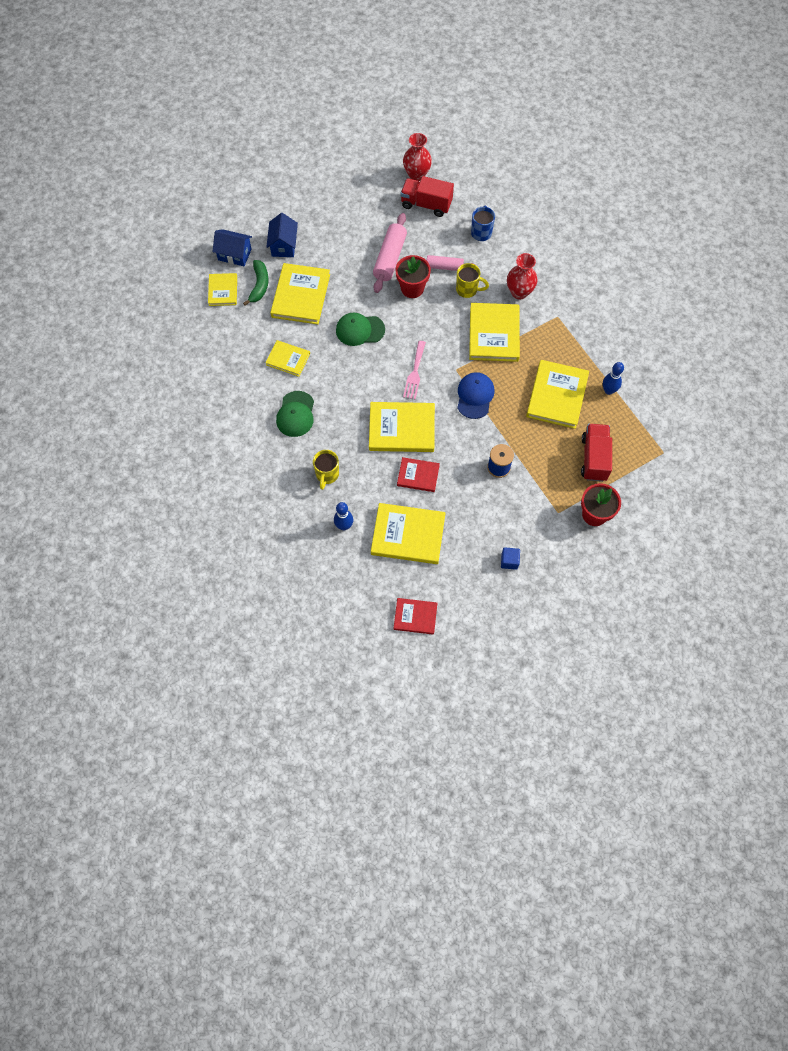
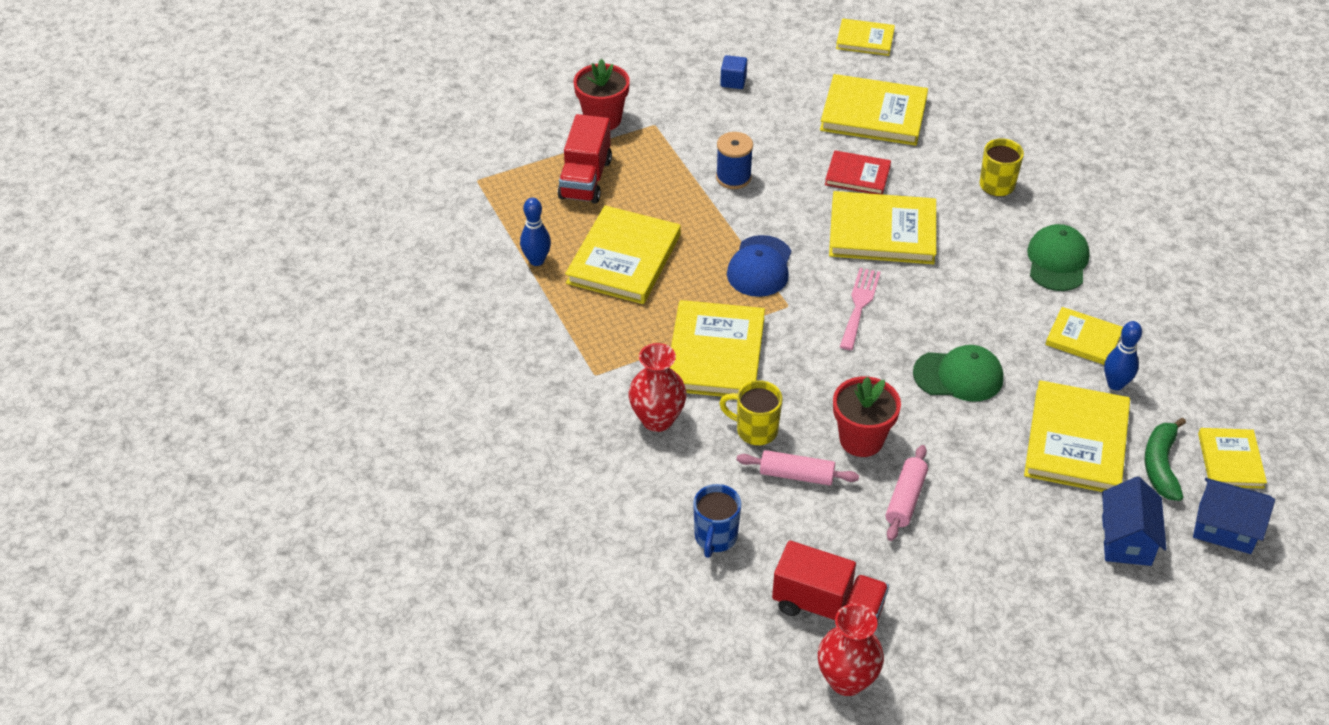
camera: 175 degrees left, 20 degrees down
blue bowling pin [334,502,353,530] -> blue bowling pin moved to [1104,321,1142,390]
pink rolling pin [373,213,407,293] -> pink rolling pin [886,445,928,541], size x0.63
red book [394,598,437,635] -> yellow book [836,18,895,56]

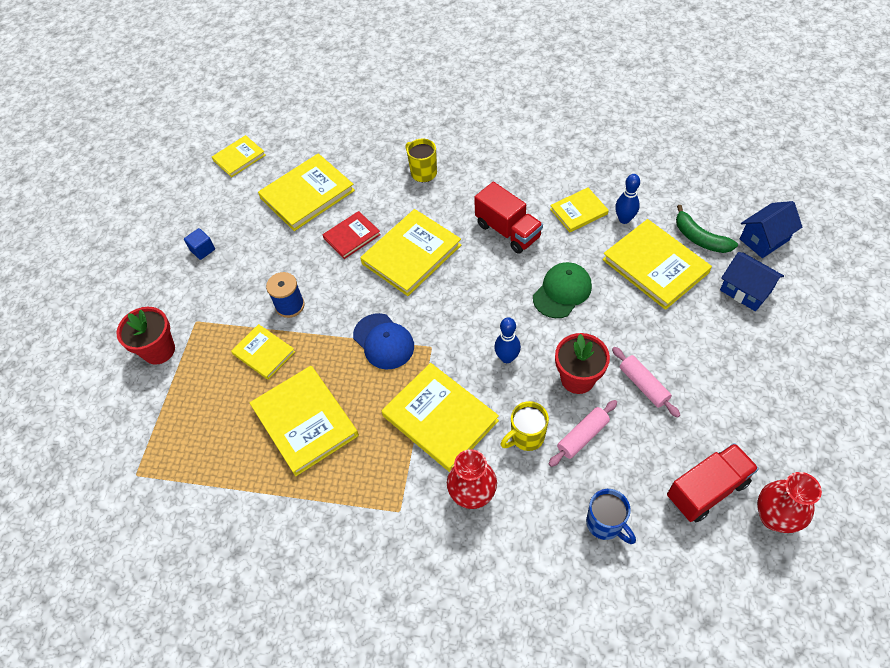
camera: 50 degrees left, 10 degrees up
blue bowling pin [520,198,551,266] -> blue bowling pin moved to [494,317,521,363]
red truck [558,114,612,204] -> red truck moved to [474,182,543,254]
pink fork [840,268,881,350] -> none
green cap [1027,224,1090,291] -> none
yellow book [1198,428,1267,489] -> yellow book moved to [231,324,295,380]

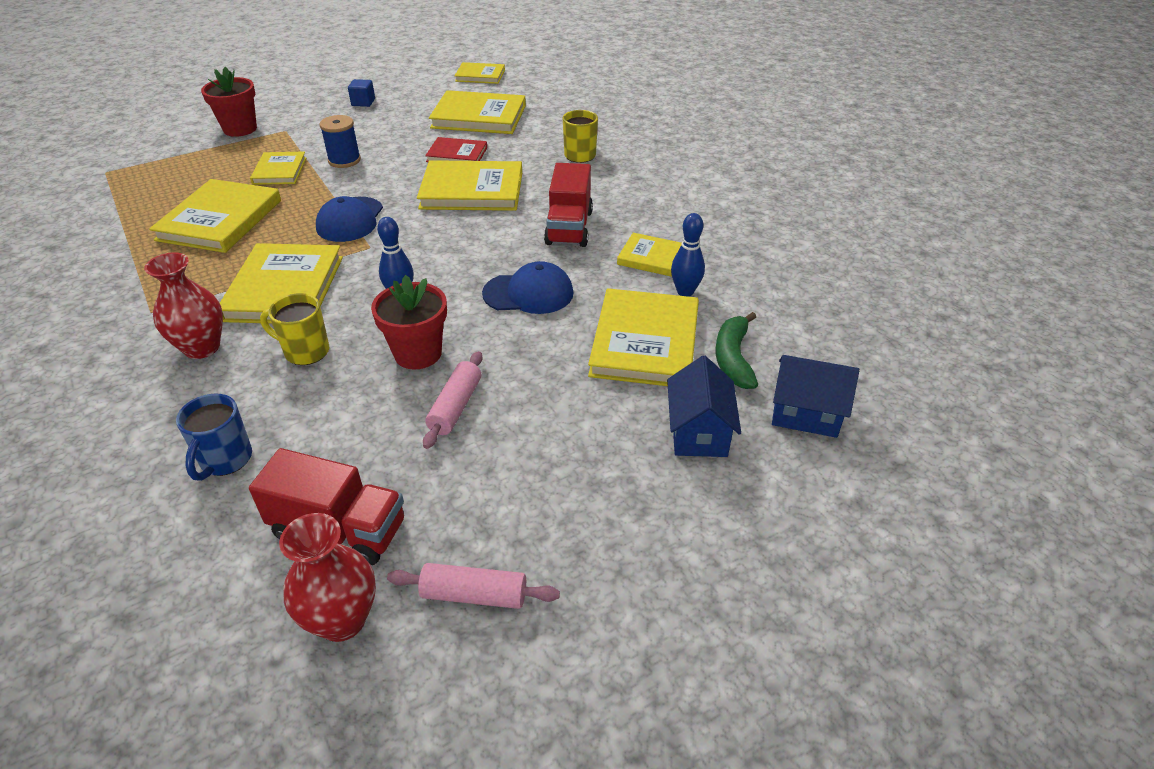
camera: 45 degrees right, 15 degrees down
green cap [533,262,592,318] -> blue cap [482,261,573,314]
pink rolling pin [549,400,617,467] -> pink rolling pin moved to [387,563,560,609]

